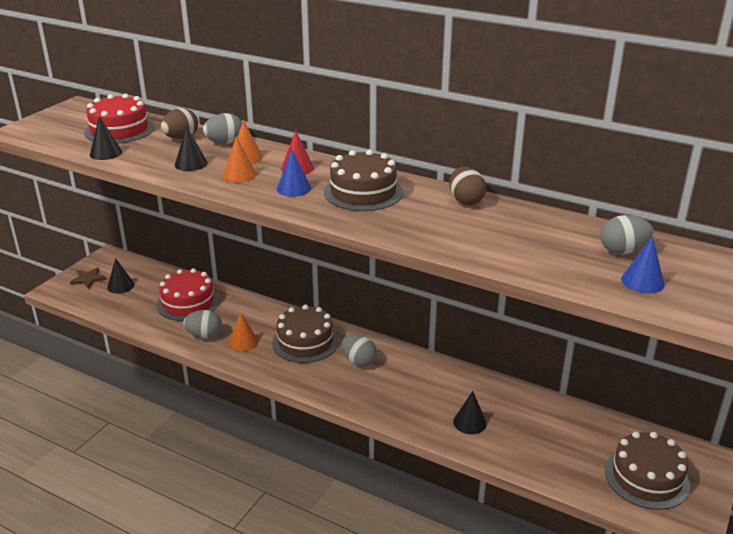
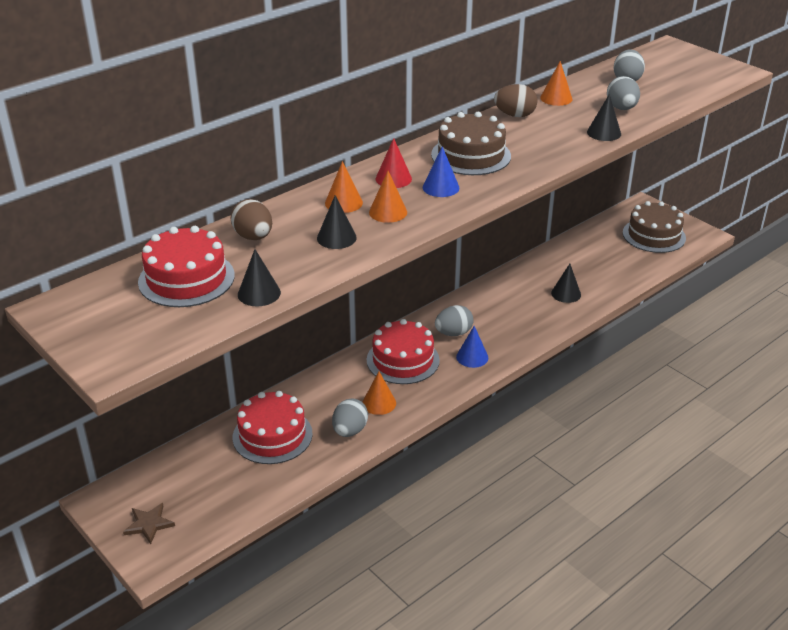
camera: 70 degrees left, 5 degrees up
black cone [107,258,135,294] -> black cone moved to [587,94,621,141]
grey egg [203,113,242,144] -> grey egg moved to [607,76,640,110]
brown cake [272,305,339,363] -> red cake [367,319,440,384]
blue cone [621,236,665,293] -> blue cone moved to [456,326,488,368]
none -> orange cone [540,61,572,106]

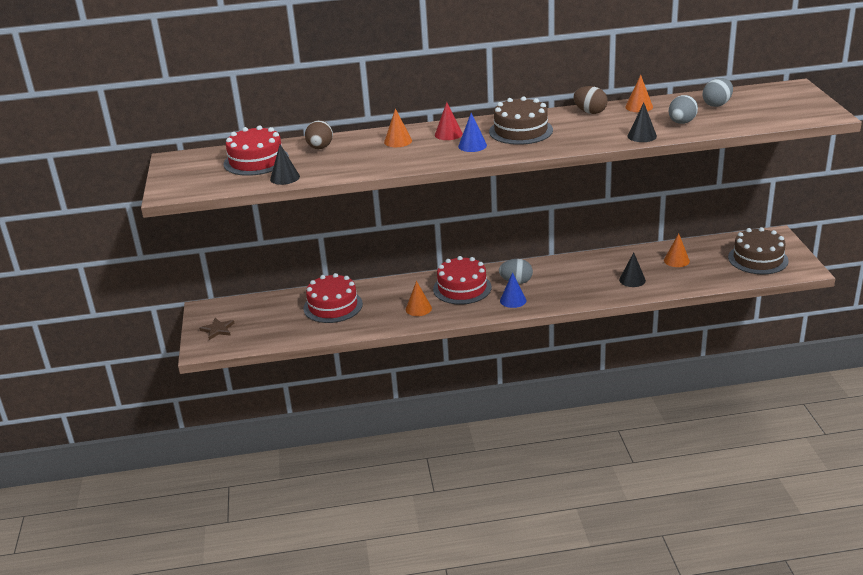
camera: 35 degrees right, 5 degrees down
black cone [317,195,357,249] -> none
grey egg [332,398,368,437] -> none
orange cone [369,171,407,223] -> orange cone moved to [664,233,690,267]

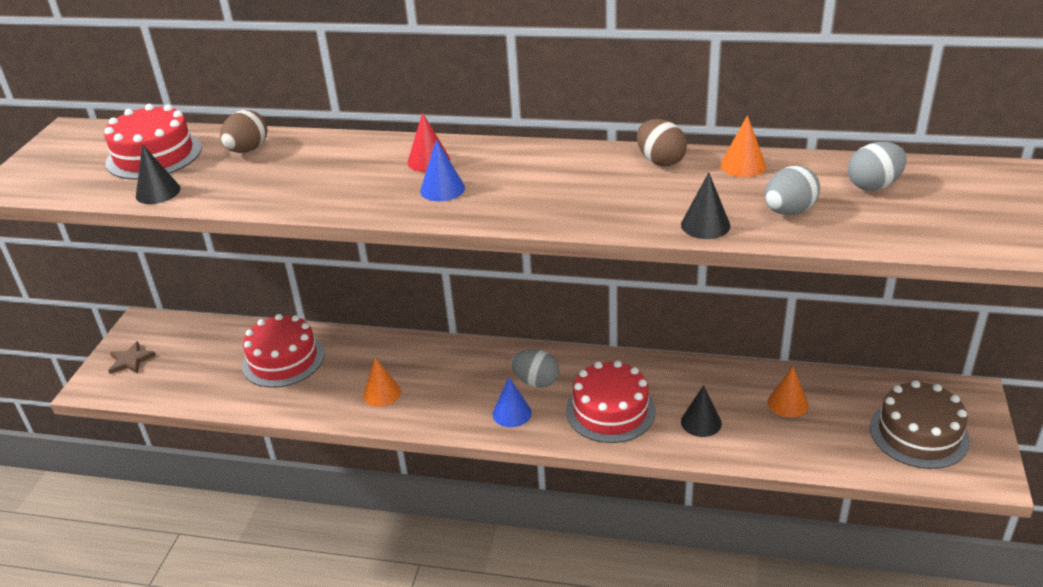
camera: 20 degrees right, 5 degrees up
orange cone [384,108,412,147] -> none
red cake [433,256,492,304] -> red cake moved to [566,360,656,443]
brown cake [489,96,553,145] -> none

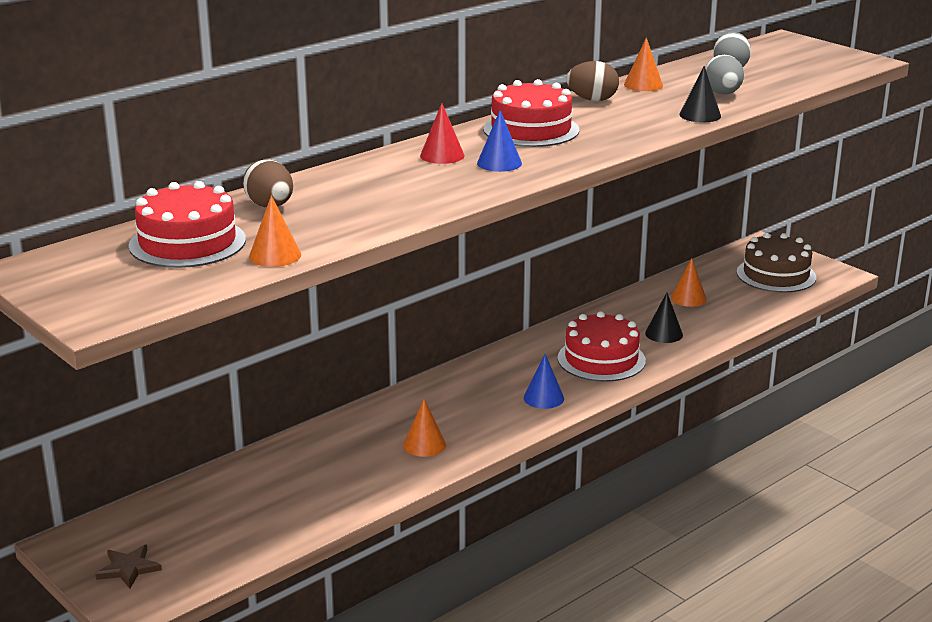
camera: 55 degrees left, 10 degrees down
black cone [136,144,181,204] -> orange cone [249,196,301,267]
red cake [242,314,324,388] -> red cake moved to [483,79,579,147]
grey egg [511,349,559,388] -> none

